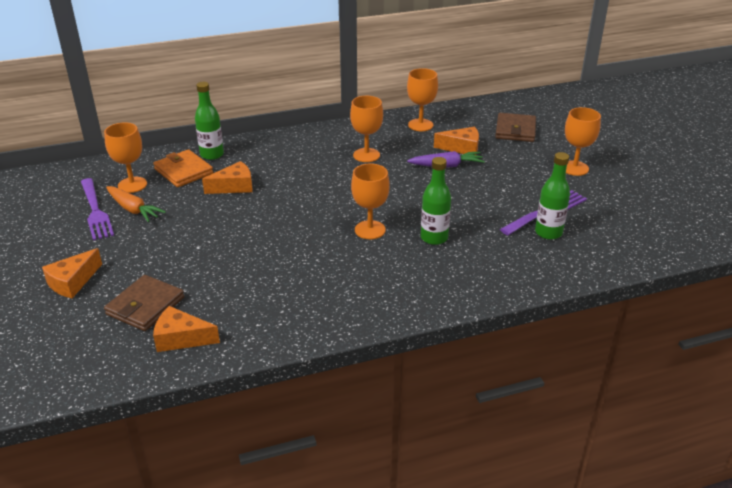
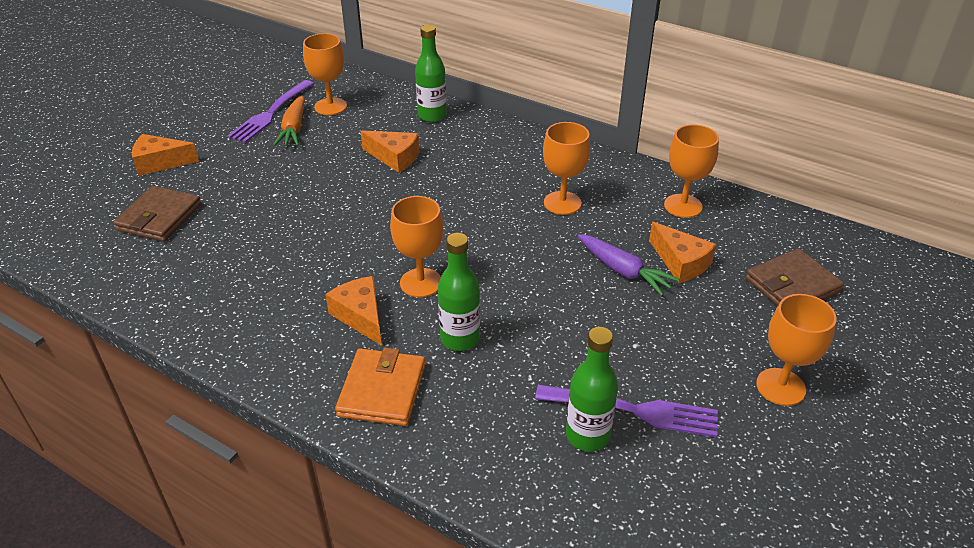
camera: 50 degrees right, 5 degrees up
brown wallet [104,275,184,331] -> brown wallet turned 60 degrees counterclockwise [113,186,201,242]
orange wallet [153,149,213,187] -> orange wallet moved to [335,348,425,426]
orange cheese [153,306,220,352] -> orange cheese moved to [325,276,382,346]

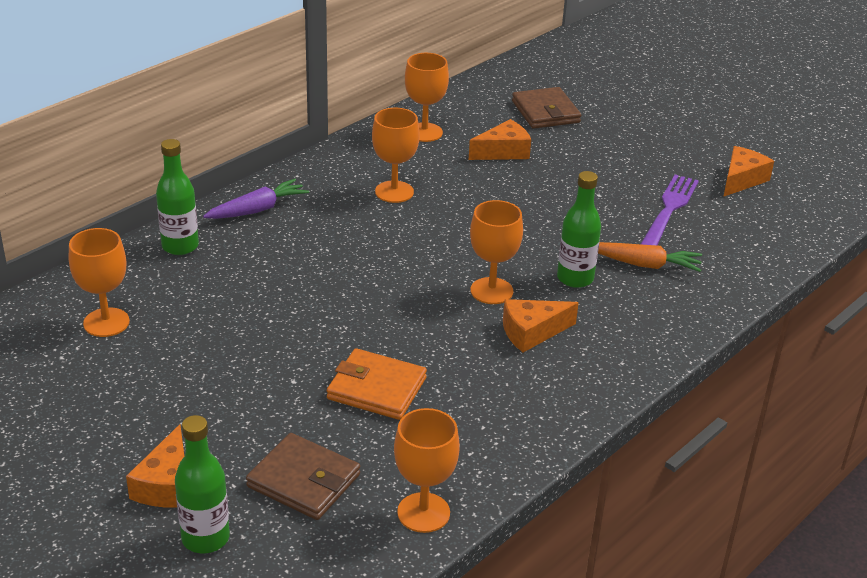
camera: 80 degrees left, 5 degrees down
purple fork [227,80,314,143] -> none
orange carrot [273,95,305,146] -> orange carrot moved to [598,242,702,272]
orange wallet [335,348,425,426] -> orange wallet moved to [327,348,427,420]
orange cheese [361,130,419,173] -> orange cheese moved to [723,146,774,197]
green bottle [566,327,618,452] -> green bottle moved to [175,415,230,553]
purple carrot [578,234,679,296] -> purple carrot moved to [203,179,309,219]
orange goblet [756,294,837,406] -> orange goblet moved to [394,408,460,533]

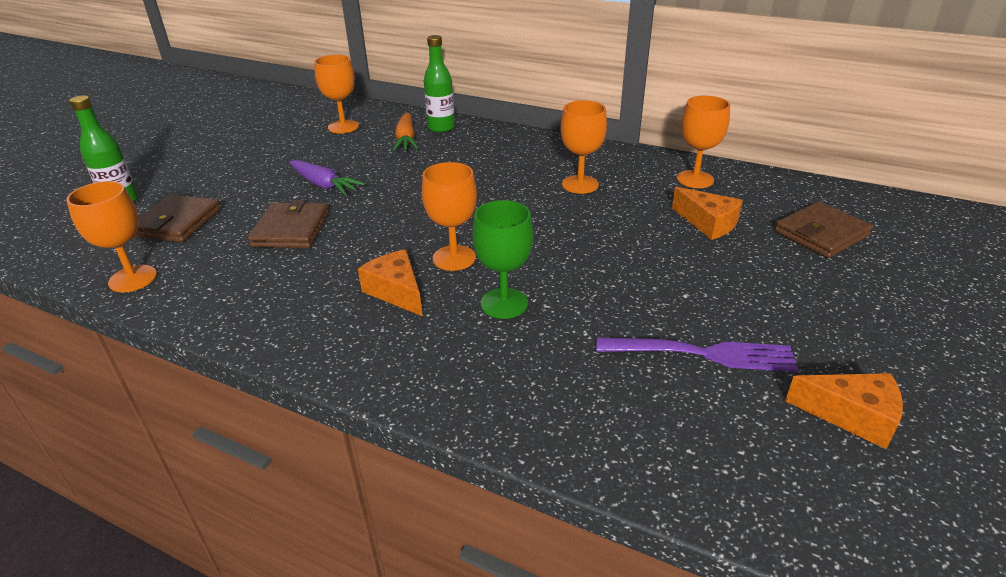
camera: 75 degrees right, 0 degrees up
orange cheese [126,424,184,508] -> none
purple carrot [203,179,309,219] -> purple carrot moved to [290,160,365,195]
orange wallet [327,348,427,420] -> brown wallet [248,200,329,248]
green bottle [557,171,601,288] -> green goblet [472,200,533,319]
orange carrot [598,242,702,272] -> orange carrot moved to [393,112,418,151]

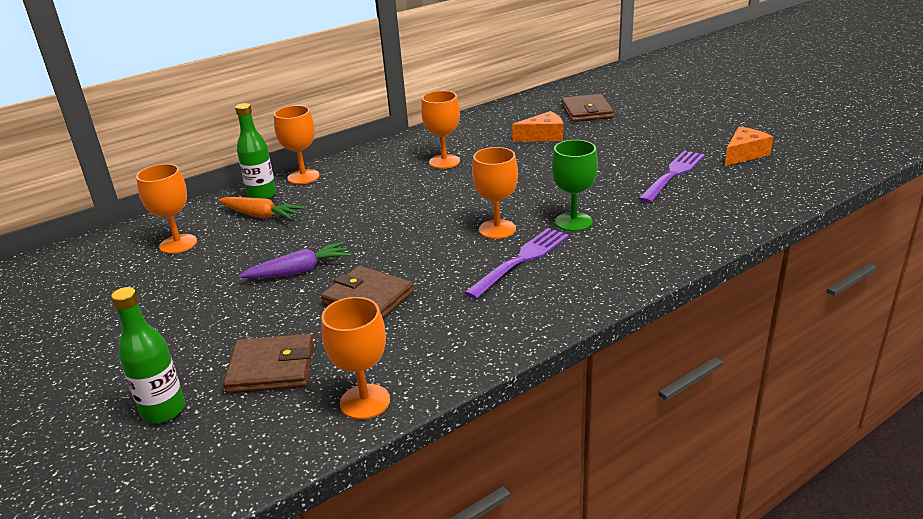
camera: 60 degrees left, 5 degrees down
brown wallet [135,194,221,242] -> brown wallet turned 45 degrees counterclockwise [223,334,314,394]
orange cheese [358,249,422,316] -> purple fork [464,228,569,299]
orange goblet [677,96,730,188] -> orange goblet moved to [274,105,320,184]

